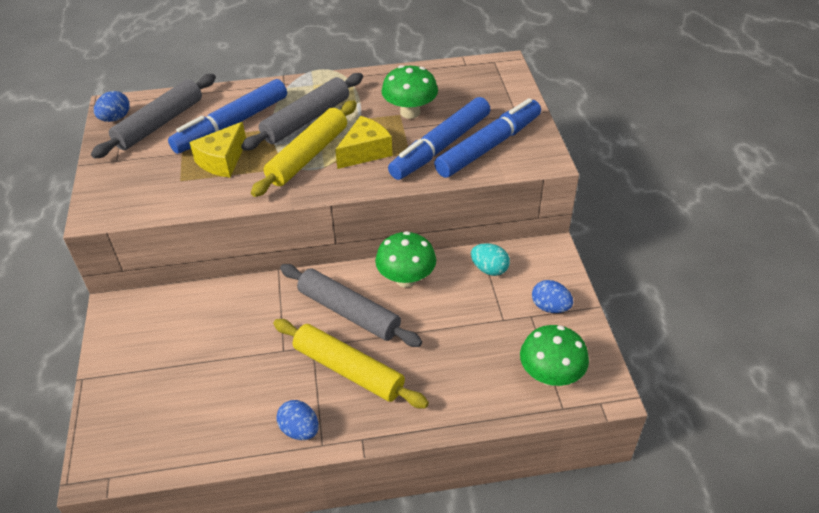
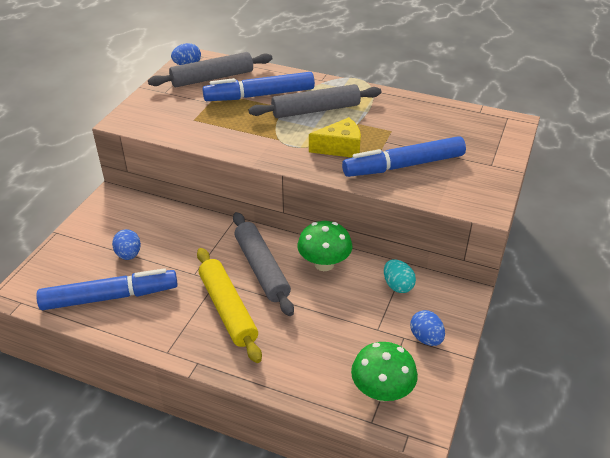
camera: 30 degrees right, 5 degrees down
yellow cheese [189,122,246,178] -> none
yellow rolling pin [251,100,357,197] -> none
blue egg [277,400,319,440] -> blue egg moved to [112,229,141,260]
green mushroom [381,65,438,119] -> none
blue marker [434,98,541,178] -> blue marker moved to [36,268,178,310]

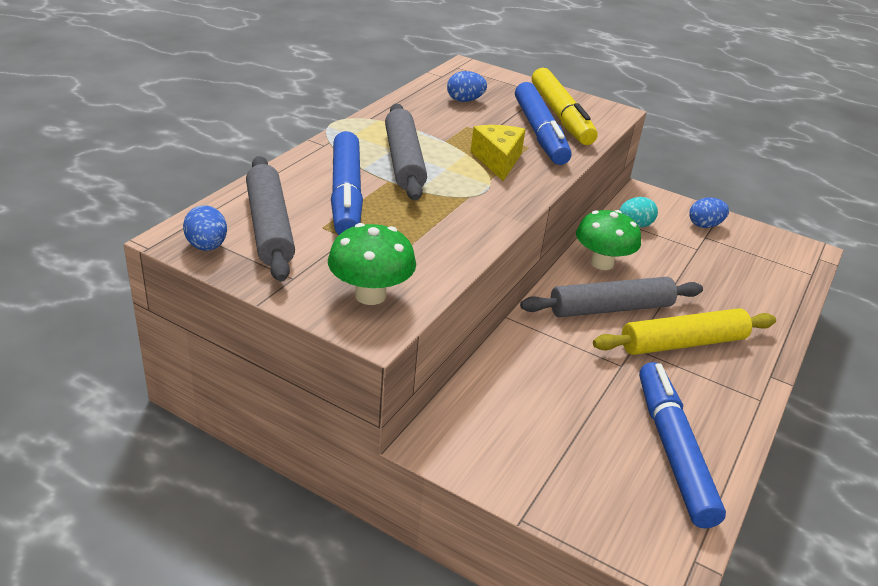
camera: 85 degrees left, 5 degrees down
blue egg [112,229,141,260] -> blue egg moved to [447,71,487,102]
green mushroom [351,342,418,402] -> green mushroom moved to [328,223,416,305]
none -> yellow marker [532,68,598,145]

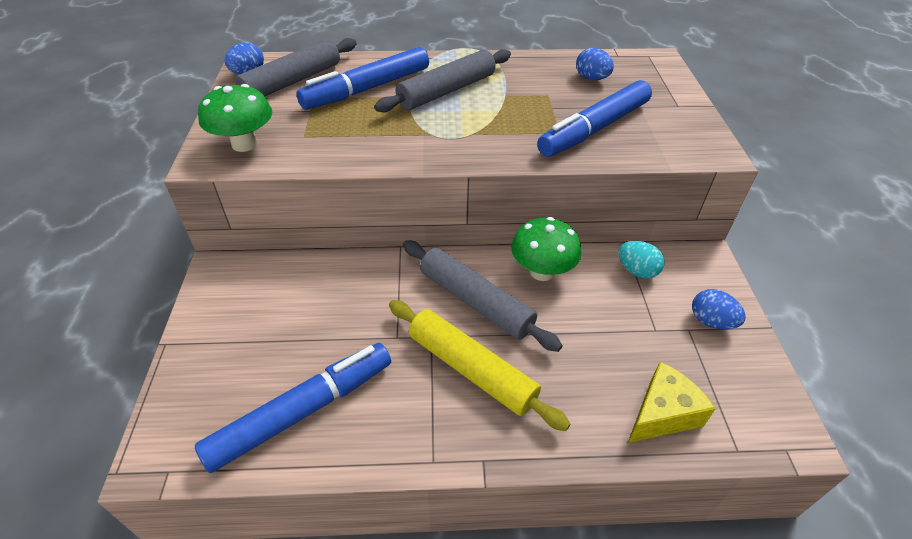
camera: 60 degrees right, 10 degrees up
yellow cheese [470,125,526,181] -> yellow cheese moved to [628,362,715,443]
yellow marker [532,68,598,145] -> none

